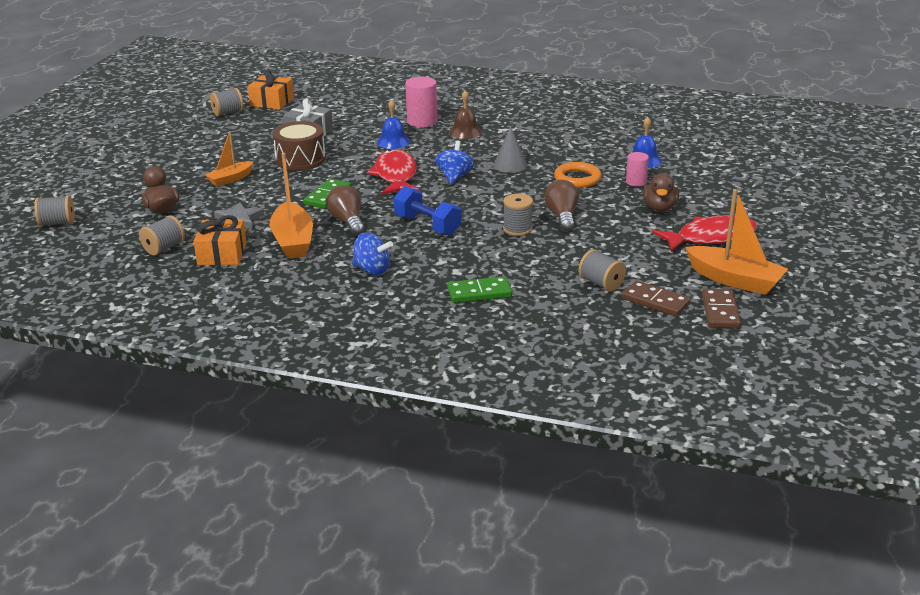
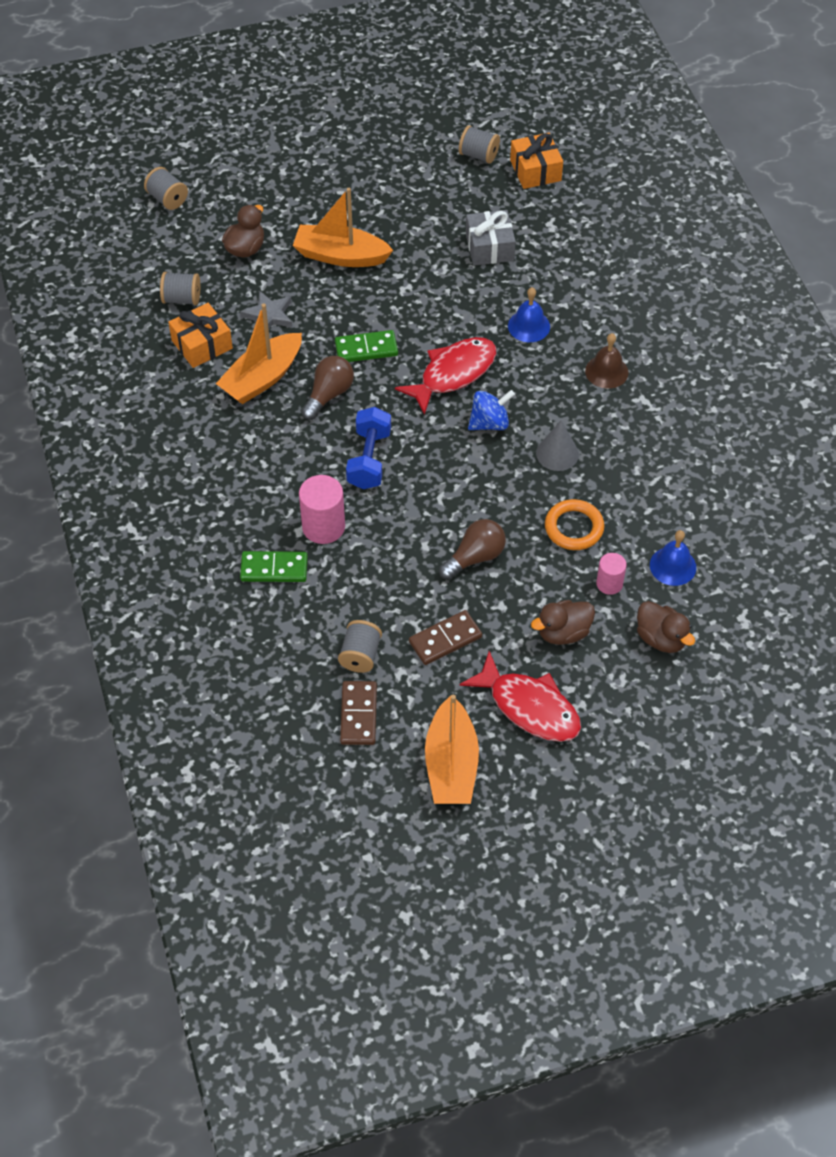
camera: 55 degrees right, 25 degrees up
orange boat [205,131,254,187] -> orange boat [293,188,393,267], size x1.65
brown drum [273,121,326,171] -> none
blue spinning top [352,232,393,275] -> none
pink cylinder [405,77,437,127] -> pink cylinder moved to [299,475,345,544]
green domino [447,276,512,303] -> green domino turned 45 degrees counterclockwise [240,551,308,582]
grey spool [503,194,533,236] -> none
brown domino [702,289,741,329] -> brown domino moved to [409,610,482,665]
none -> brown duck [637,601,695,653]

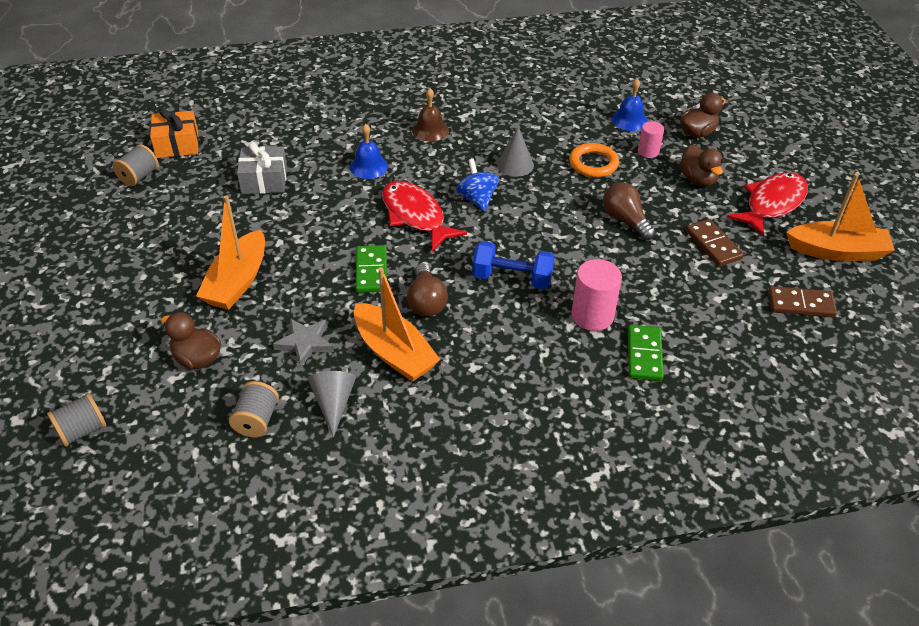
camera: 85 degrees left, 10 degrees down
orange gift [168,303,233,368] -> grey cone [308,371,356,437]
brown light bulb [301,356,354,420] -> brown light bulb turned 135 degrees counterclockwise [407,264,448,317]
grey spool [338,620,382,673] -> none

